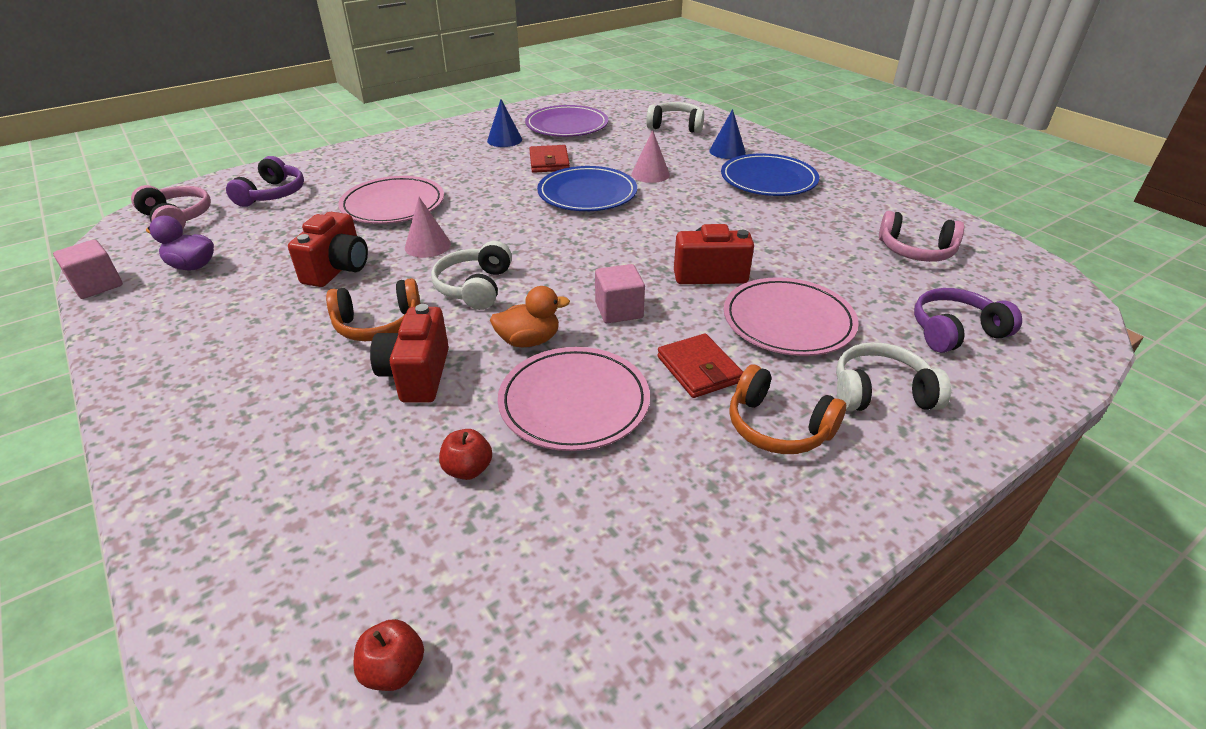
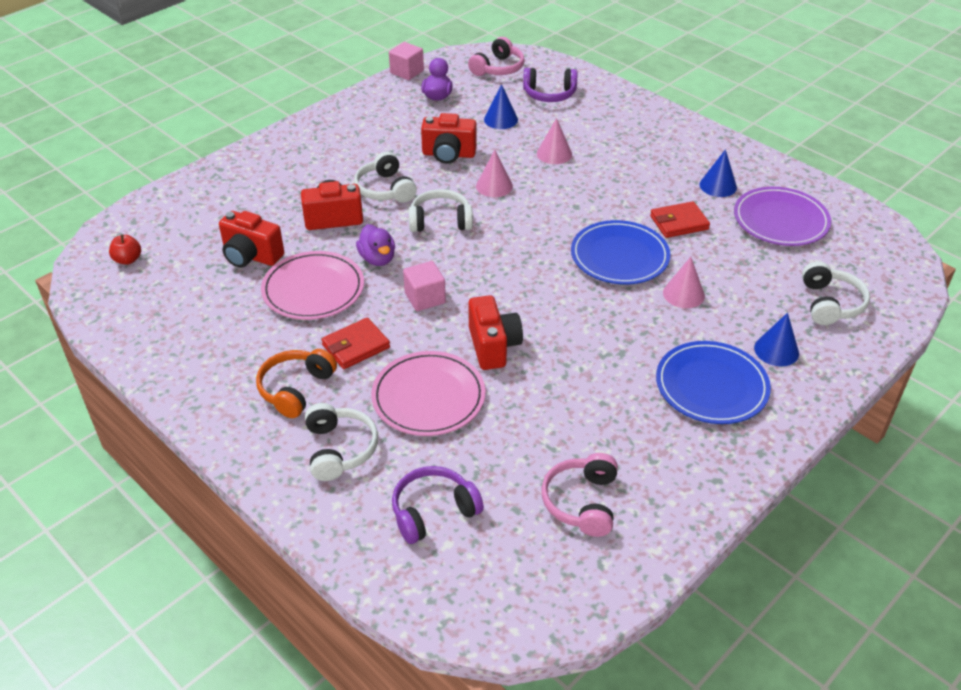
camera: 80 degrees right, 5 degrees up
orange headphones [326,278,420,341] -> white headphones [354,152,417,203]
pink plate [338,176,444,224] -> pink cone [537,118,572,164]
red apple [439,429,492,480] -> red camera [219,211,284,268]
orange duck [490,286,570,347] -> purple duck [356,224,395,266]
purple headphones [914,288,1022,353] -> purple headphones turned 90 degrees counterclockwise [392,466,484,544]
none -> blue cone [484,84,518,129]

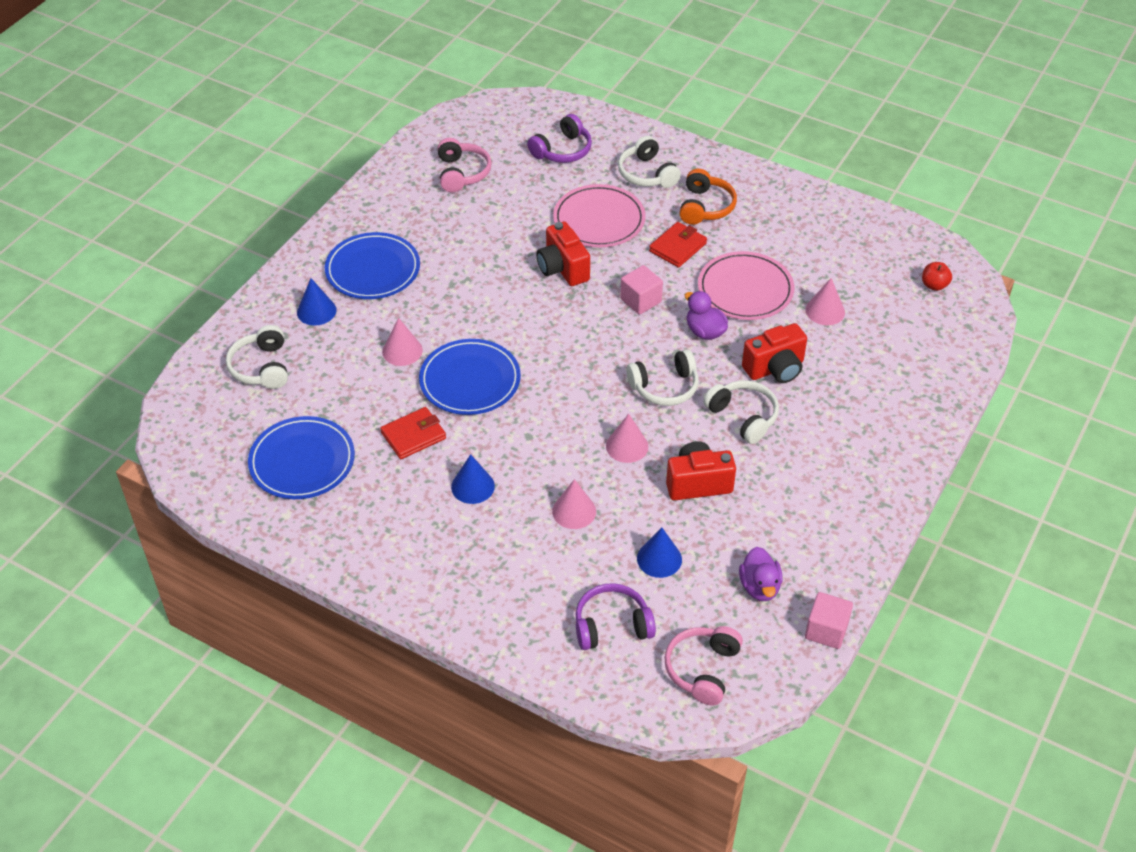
camera: 165 degrees right, 5 degrees up
red camera [219,211,284,268] -> pink cone [805,278,845,325]
blue cone [700,149,737,197] -> blue cone moved to [451,454,495,504]
purple plate [734,187,831,246] -> blue plate [248,416,355,499]

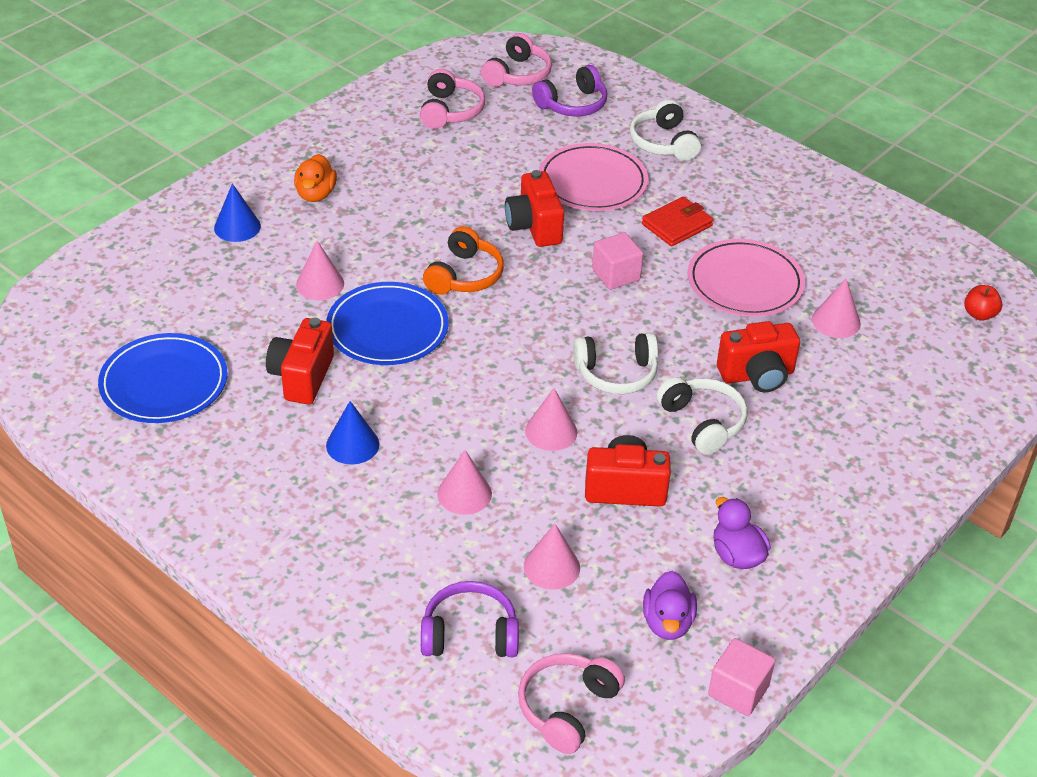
camera: 10 degrees right, 5 degrees down
white headphones [226,325,288,389] -> none
blue plate [325,232,420,299] -> orange duck [294,154,337,202]
red wallet [380,407,446,459] -> red camera [266,318,334,405]
blue cone [637,528,682,578] -> pink cone [524,524,580,590]
orange headphones [679,169,737,225] -> orange headphones moved to [423,226,504,295]
purple duck [685,291,728,340] -> purple duck moved to [713,497,771,569]
none -> pink headphones [481,33,552,87]

